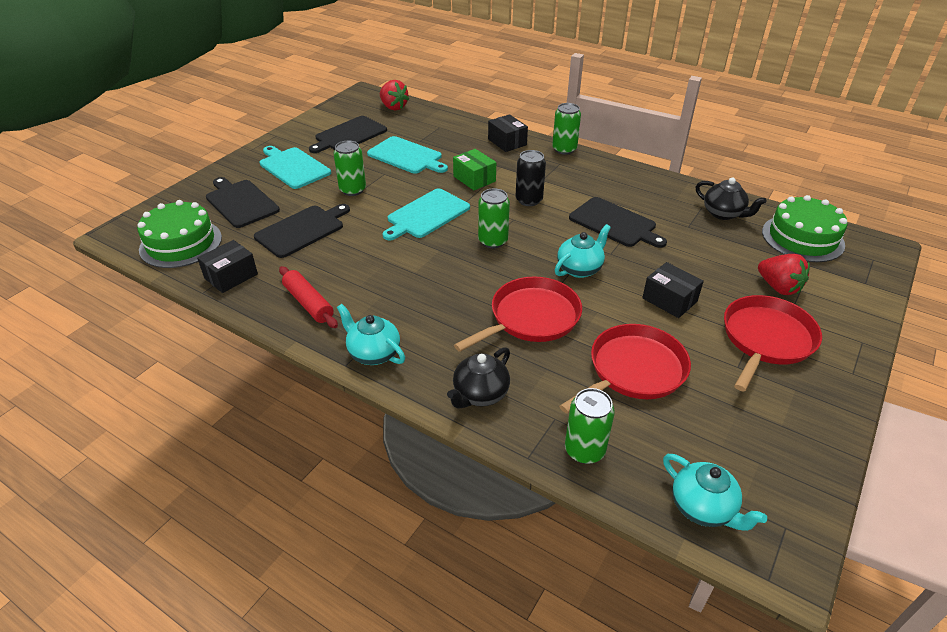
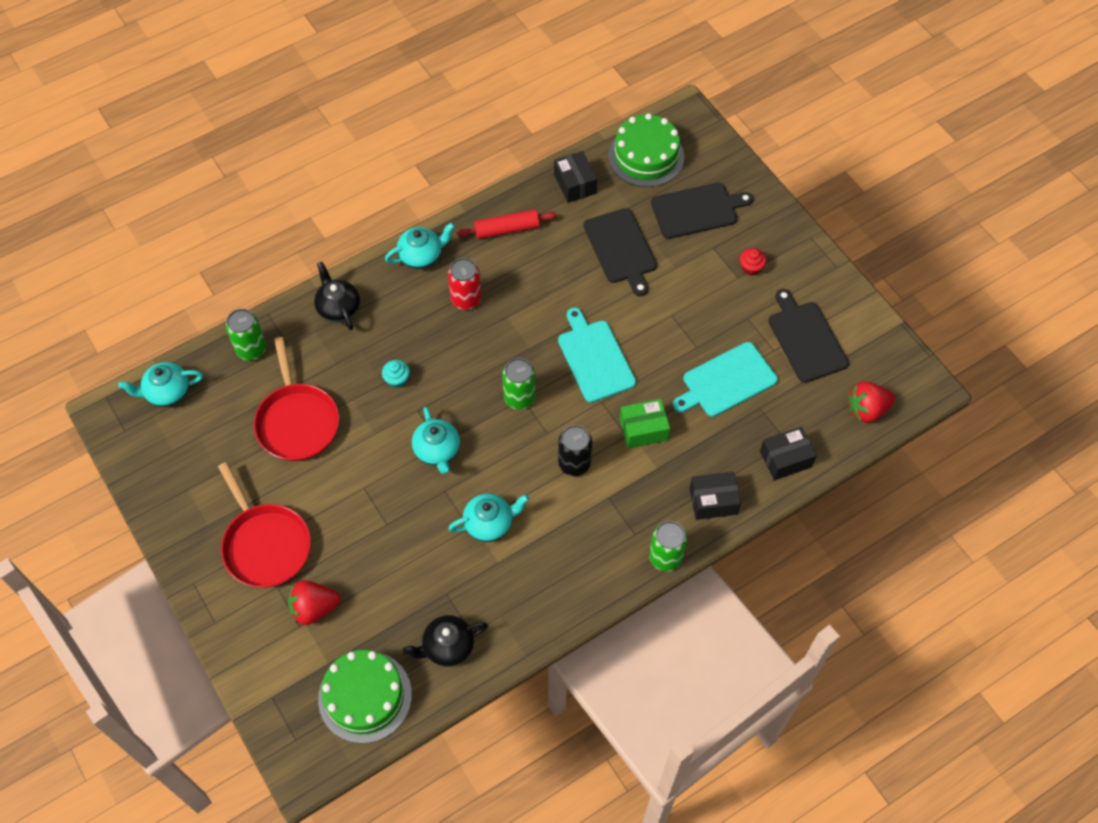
camera: 115 degrees right, 20 degrees up
turquoise cutting board [260,146,331,189] -> red cupcake [740,248,766,276]
green can [334,141,366,196] -> none
red pan [454,277,582,352] -> turquoise cupcake [382,360,410,388]
black cutting board [569,197,667,248] -> turquoise teapot [448,494,529,542]
black box [642,262,704,318] -> black box moved to [760,427,817,480]
none -> red can [448,258,481,310]

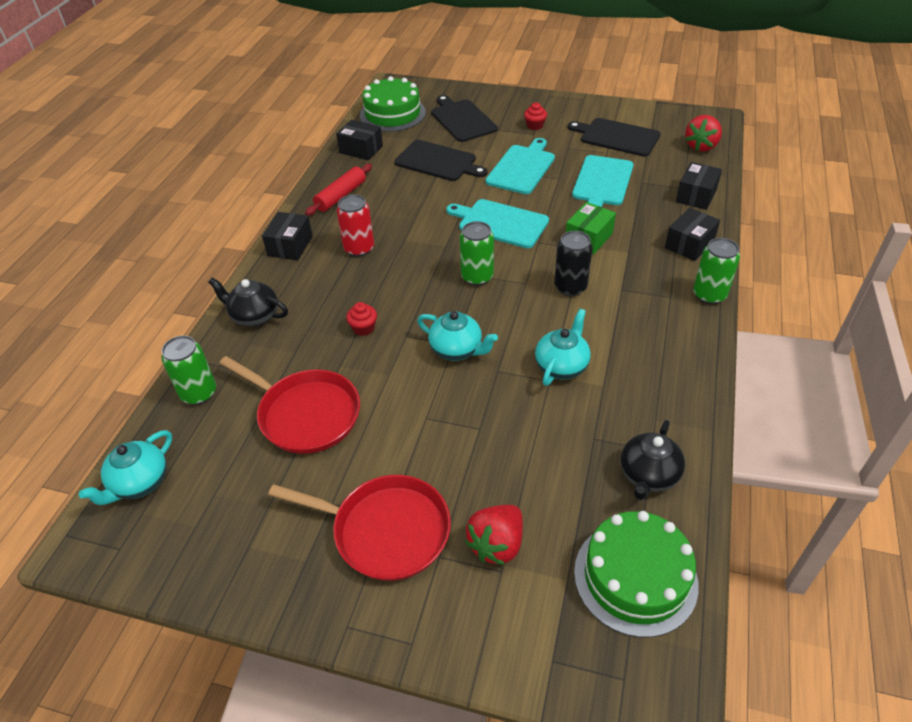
camera: 40 degrees left, 15 degrees down
turquoise cupcake [382,360,410,388] -> red cupcake [346,302,377,336]
turquoise teapot [385,223,455,269] -> black box [262,212,313,260]
black cutting board [651,183,753,239] -> black cutting board turned 60 degrees counterclockwise [431,95,498,142]
none -> turquoise cutting board [485,138,555,194]

